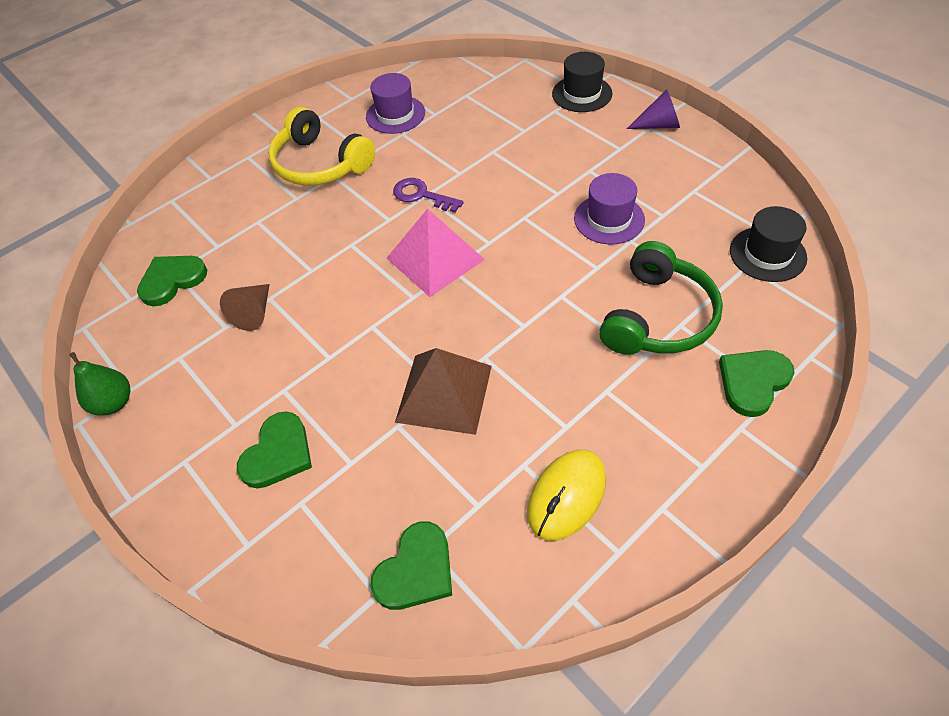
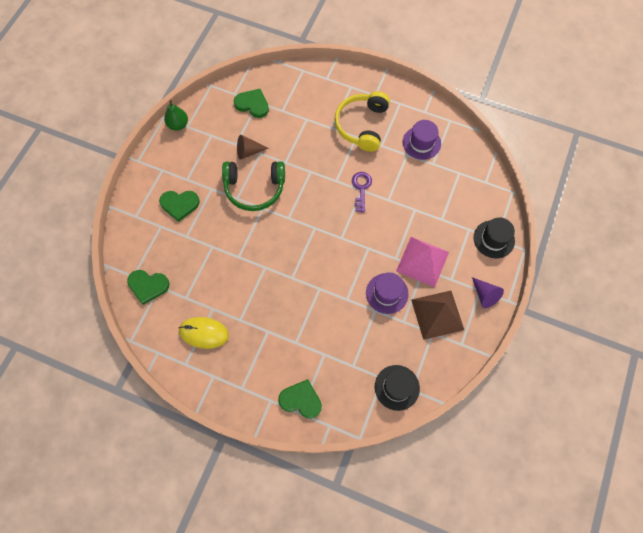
camera: 60 degrees right, 15 degrees up
pink pyramid [387,208,485,297] -> pink pyramid moved to [396,237,449,287]
brown pyramid [395,348,492,435] -> brown pyramid moved to [411,291,464,340]
green headphones [599,241,723,355] -> green headphones moved to [222,161,285,211]

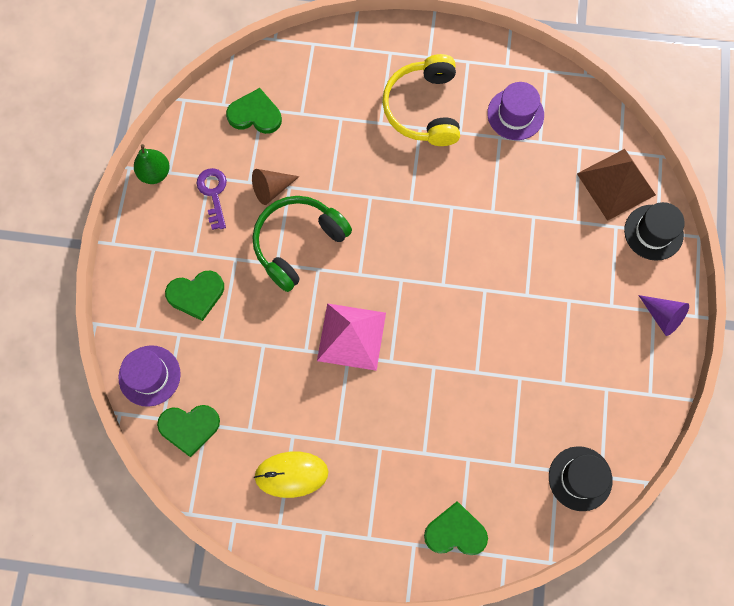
camera: 15 degrees left, 5 degrees up
green headphones [222,161,285,211] -> green headphones turned 150 degrees clockwise [253,196,352,292]
purple key [352,172,372,213] -> purple key moved to [196,168,227,230]
purple hat [366,272,409,314] -> purple hat moved to [118,345,181,407]
pink pyramid [396,237,449,287] -> pink pyramid moved to [317,303,386,371]
brown pyramid [411,291,464,340] -> brown pyramid moved to [577,149,656,221]

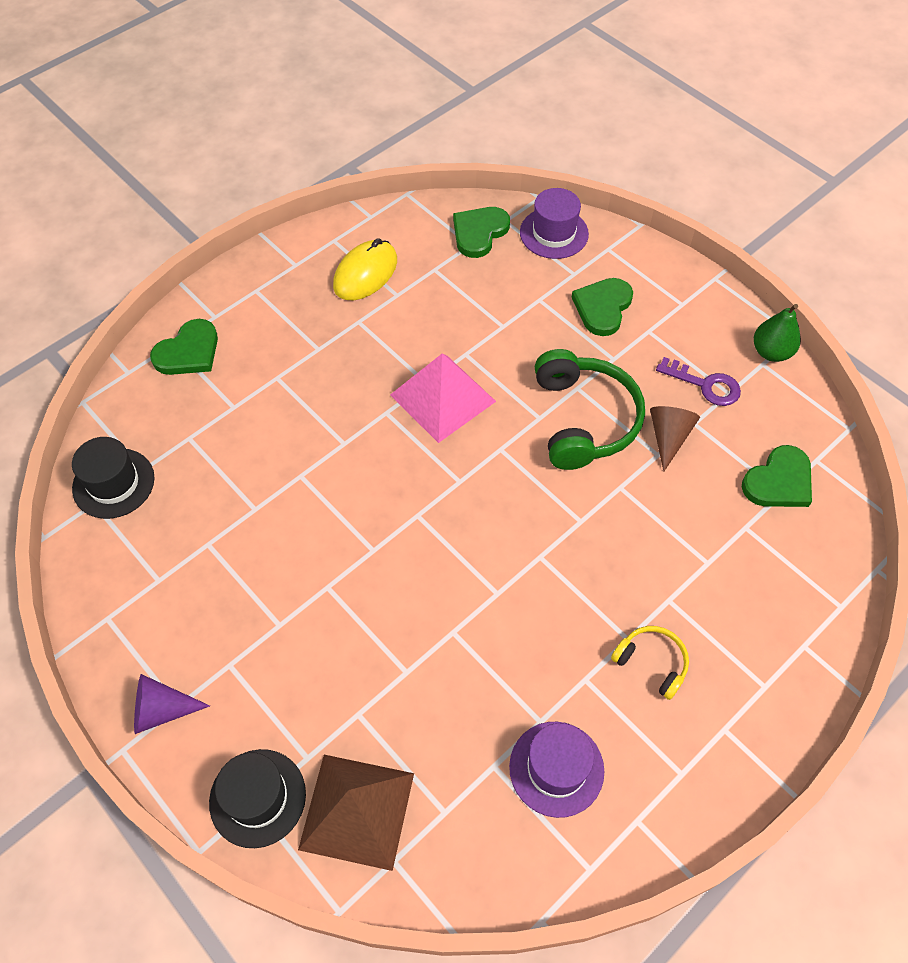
camera: 130 degrees right, 15 degrees down
yellow headphones [382,54,460,146] -> yellow headphones [611,626,689,700], size x0.52

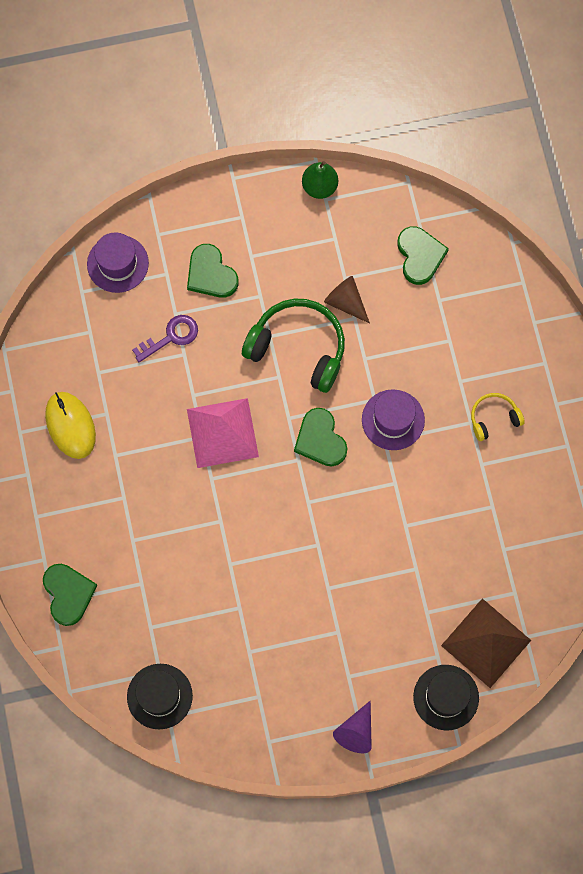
camera: 60 degrees left, 15 degrees up
green heart [453,207,510,258] -> green heart moved to [294,408,348,466]
purple hat [509,722,604,818] -> purple hat moved to [362,389,425,450]
purple key [656,357,741,406] -> purple key moved to [132,315,198,362]

